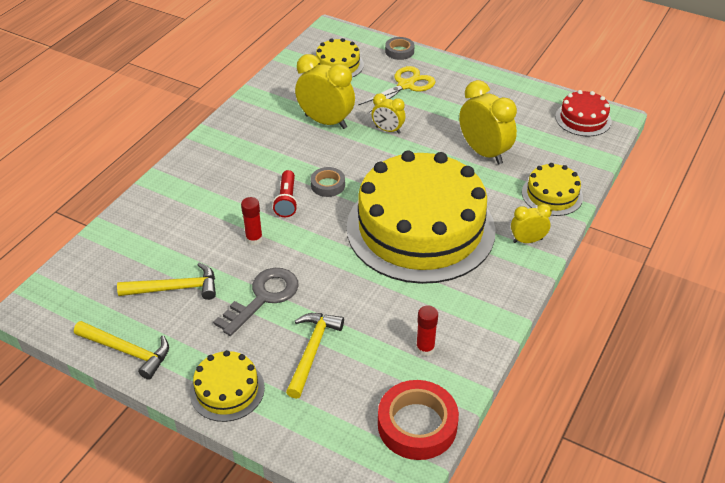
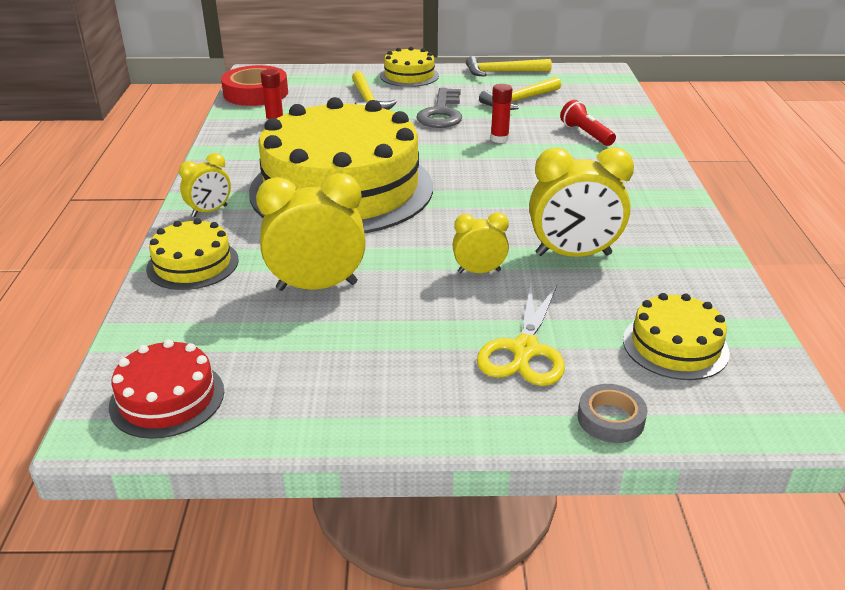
camera: 150 degrees right, 10 degrees down
red flashlight [273,170,298,217] -> red flashlight moved to [560,100,616,146]
grey tape [310,167,345,197] -> none
yellow clock [459,80,517,164] -> yellow clock turned 150 degrees clockwise [256,173,366,291]

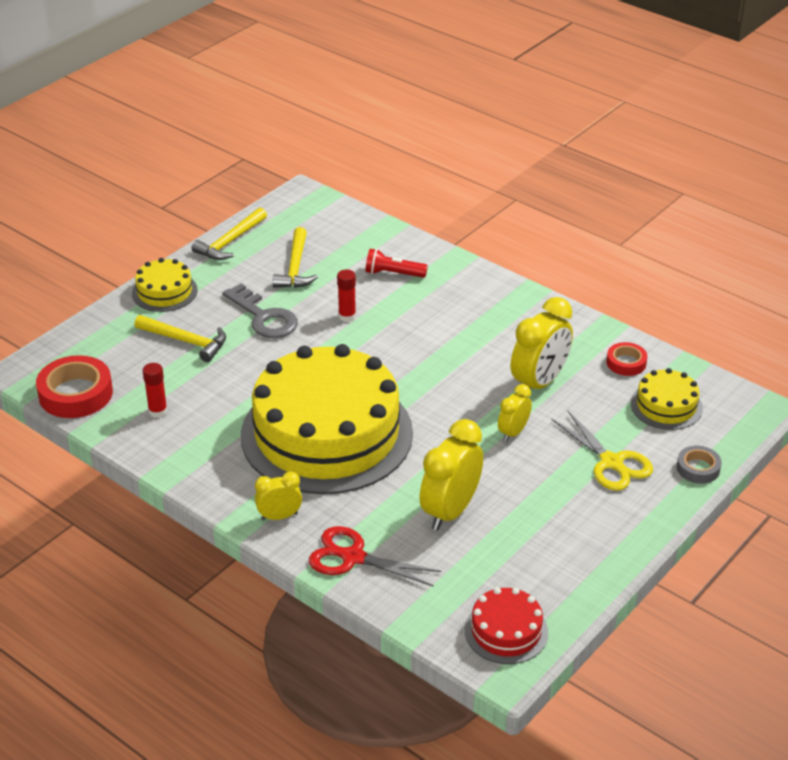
camera: 50 degrees left, 5 degrees up
yellow cake [146,218,239,290] -> red scissors [309,526,441,587]
yellow clock [179,153,231,217] -> yellow clock turned 105 degrees counterclockwise [255,471,302,521]
none -> red tape [606,342,648,376]

